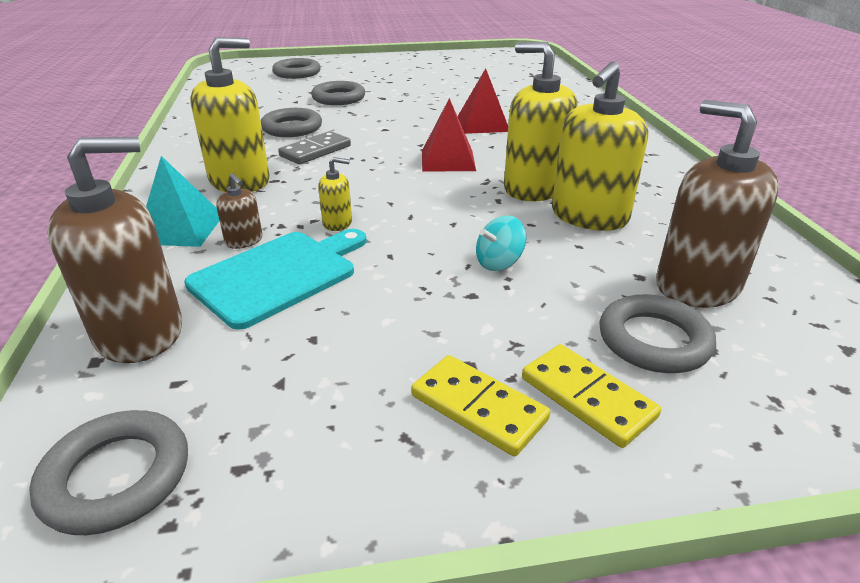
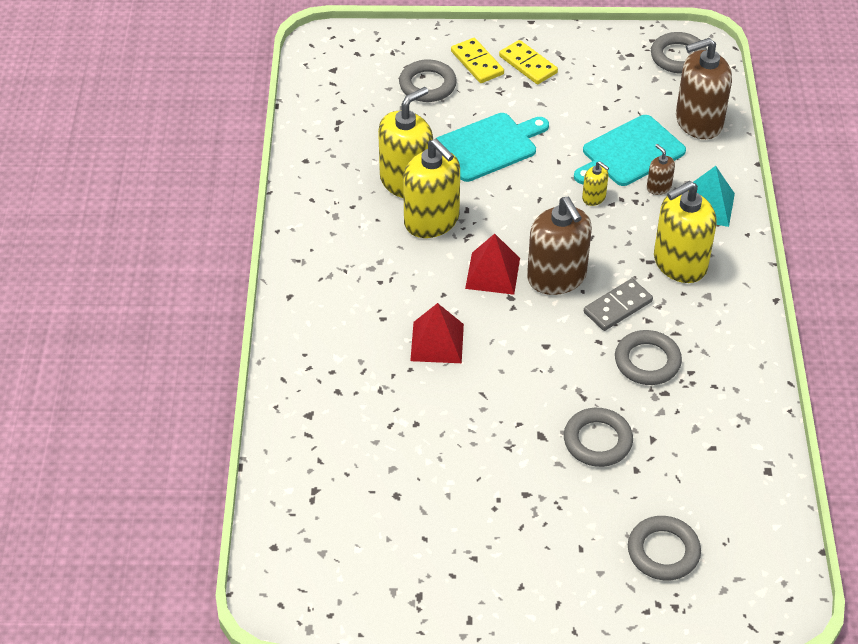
camera: 170 degrees left, 15 degrees up
yellow soap dispenser [318,157,352,231] -> yellow soap dispenser turned 150 degrees counterclockwise [582,161,609,206]
turquoise spinning top [476,215,526,271] -> turquoise cutting board [436,113,549,182]
brown soap dispenser [656,100,779,308] -> brown soap dispenser moved to [527,197,592,295]

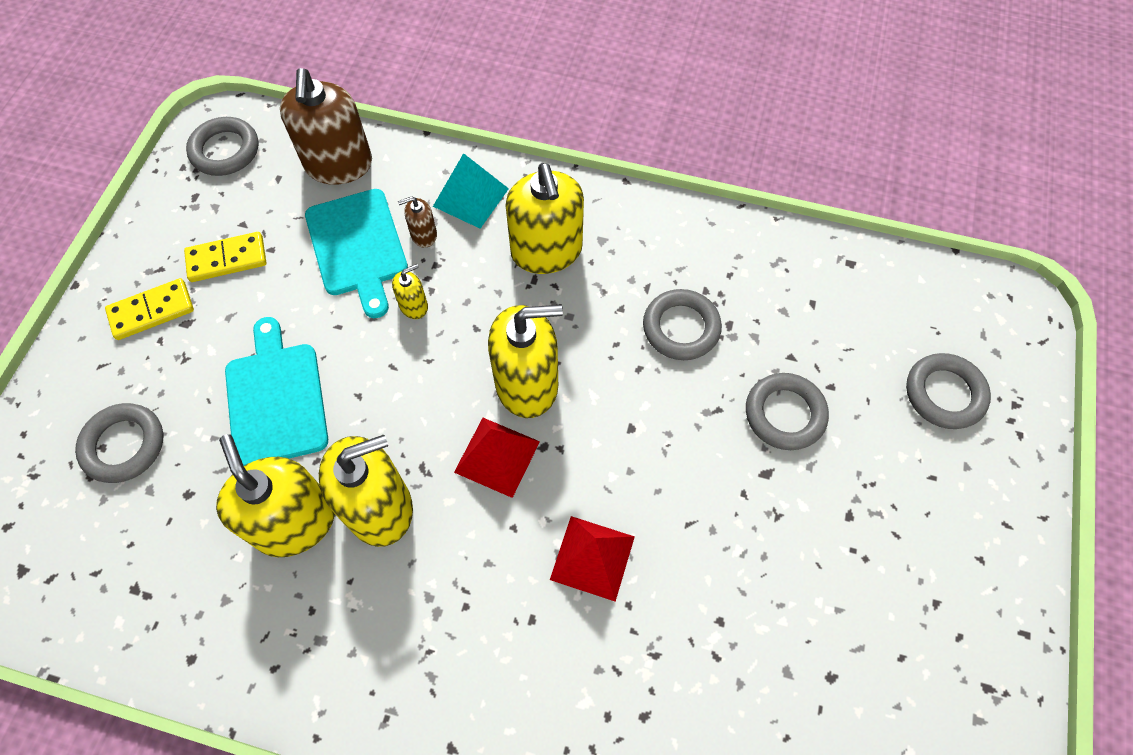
camera: 75 degrees left, 15 degrees up
yellow domino [451,38,504,83] -> yellow domino moved to [184,232,266,282]
brown soap dispenser [527,197,592,295] -> yellow soap dispenser [488,305,563,418]
grey domino [584,278,653,331] -> none

